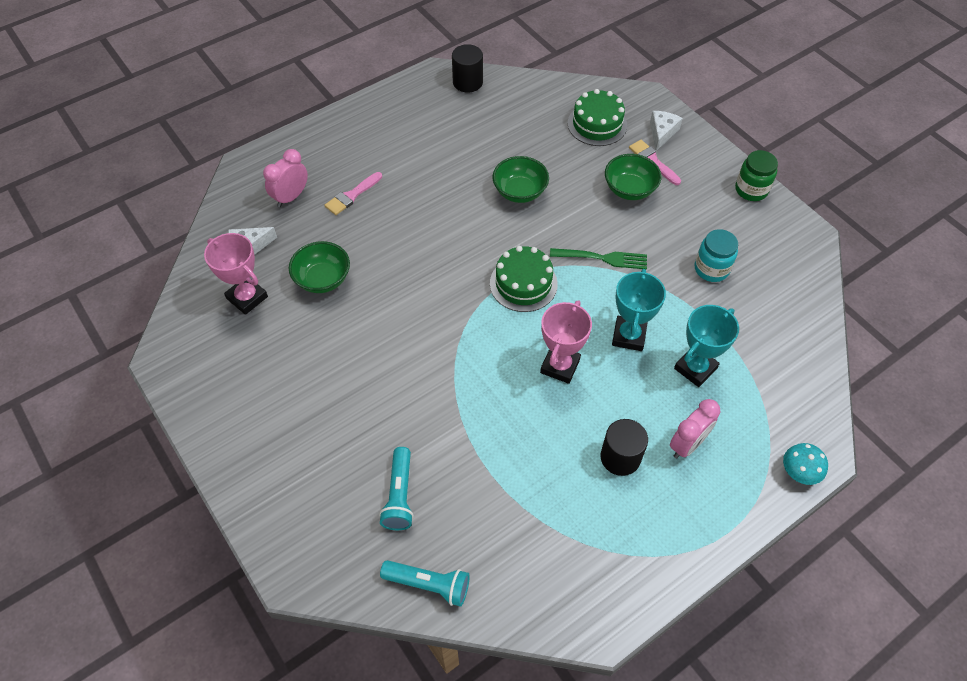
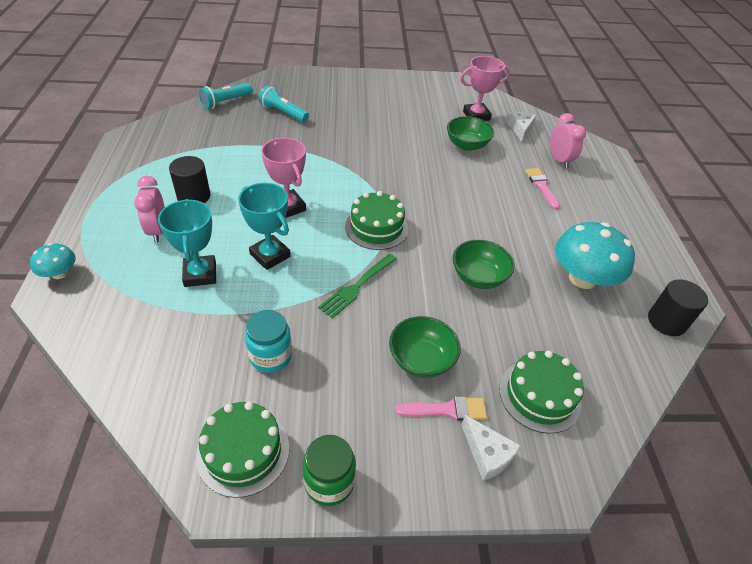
camera: 120 degrees right, 10 degrees down
none -> green cake [196,401,289,498]
none -> turquoise mushroom [555,222,635,289]

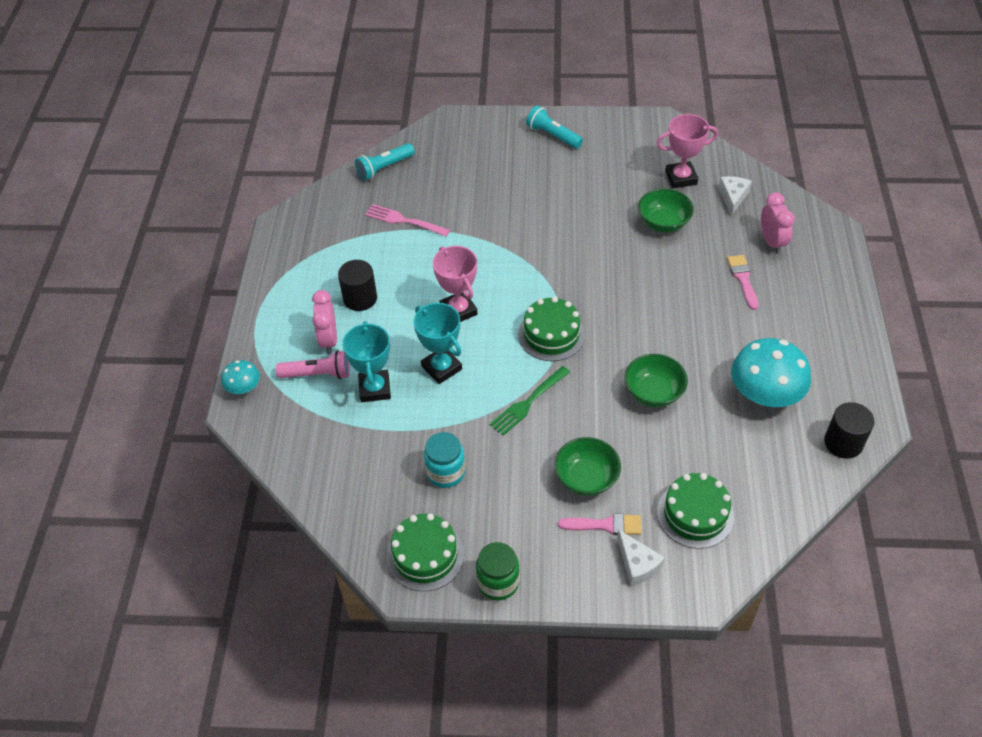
camera: 10 degrees right, 5 degrees up
turquoise flashlight [259,85,309,123] -> turquoise flashlight moved to [526,106,583,149]
none -> pink flashlight [276,350,350,379]
none -> pink fork [365,204,450,237]

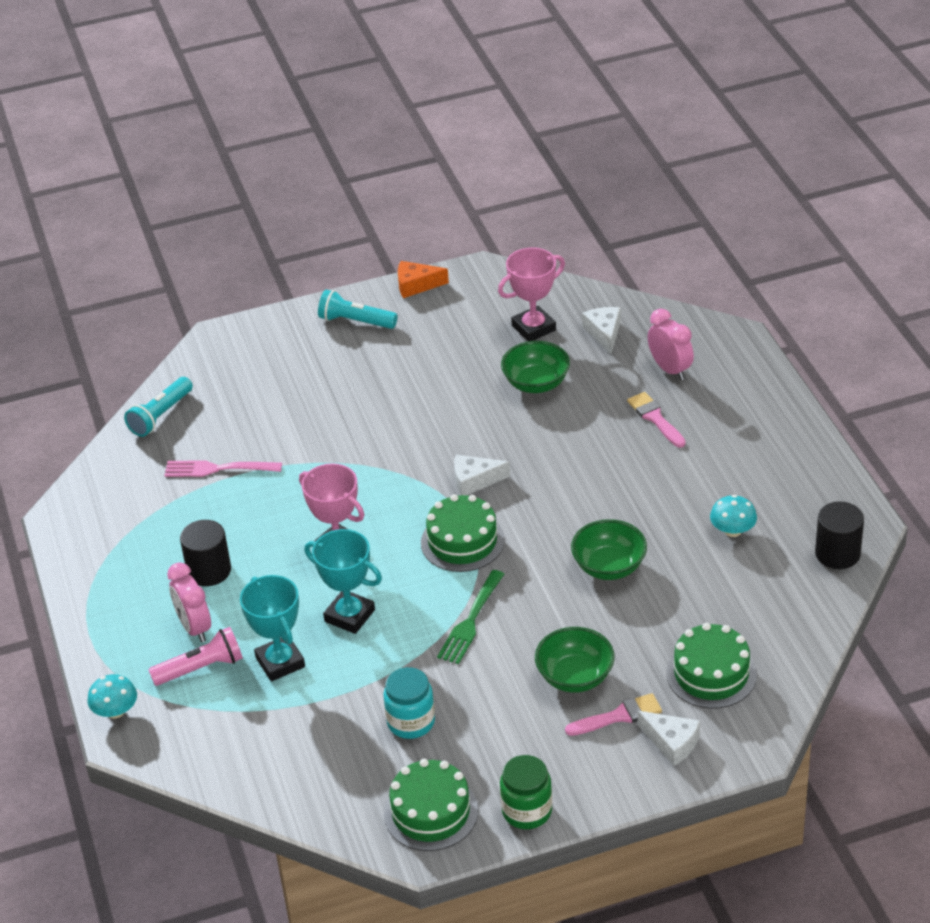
camera: 20 degrees left, 10 degrees down
turquoise mushroom [731,338,811,407] -> turquoise mushroom [710,495,757,537], size x0.51
none -> orange cheese [398,261,449,298]
none -> white cheese [454,455,510,496]

